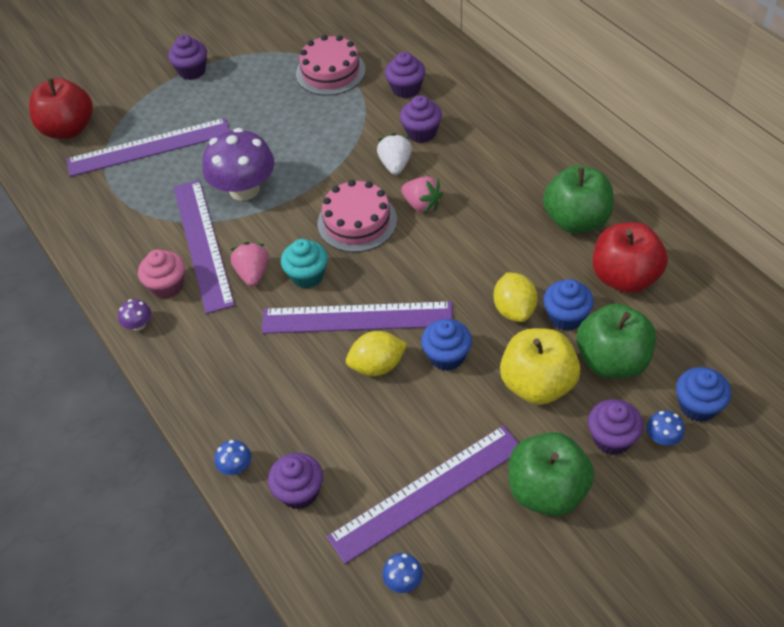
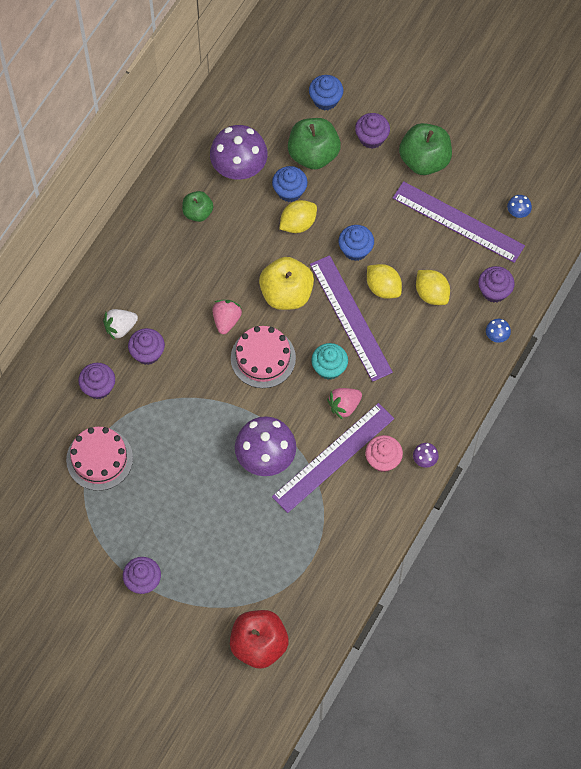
camera: 120 degrees left, 15 degrees up
purple ruler [67,118,230,177] -> none
white strawberry [377,133,412,175] -> white strawberry moved to [103,309,138,340]
yellow apple [500,328,581,405] -> yellow apple moved to [259,257,314,310]
green apple [543,165,614,233] -> green apple [182,191,213,222], size x0.59
red apple [593,222,668,293] -> purple mushroom [210,125,268,180]
blue mushroom [646,410,685,446] -> none
none -> yellow lemon [416,270,450,305]

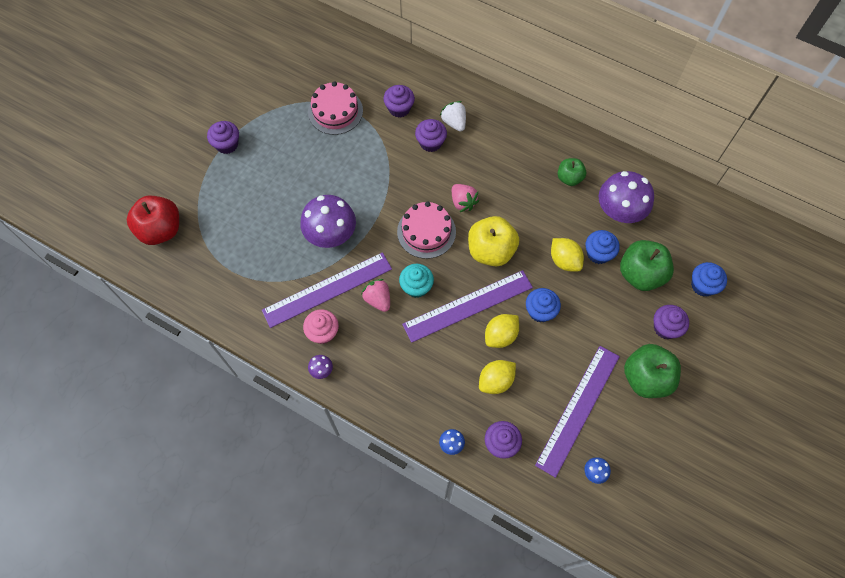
camera: 90 degrees right, 0 degrees up
pink strawberry [212,300,242,334] -> pink strawberry turned 45 degrees clockwise [452,184,480,212]
purple ruler [272,403,394,513] -> purple ruler turned 75 degrees counterclockwise [262,252,392,328]

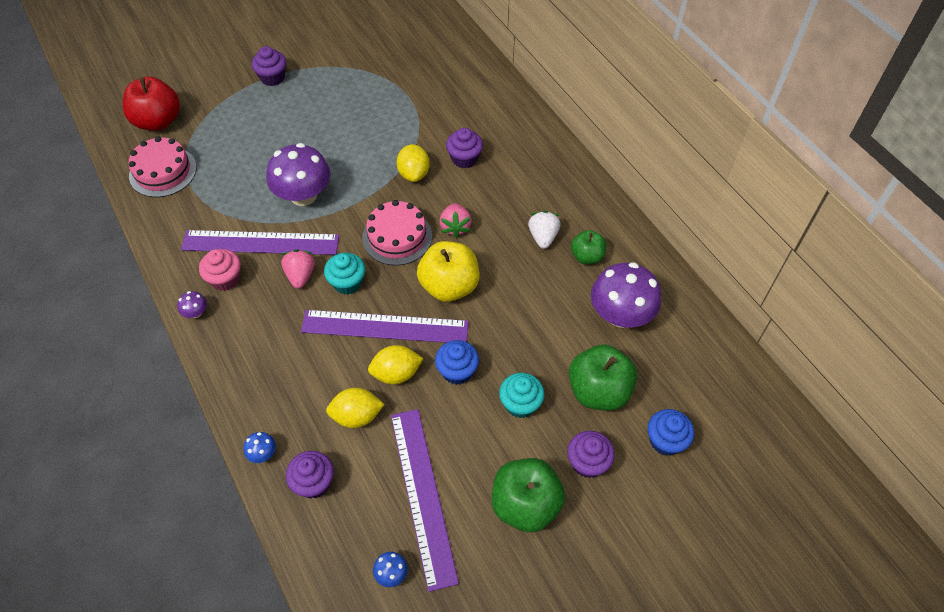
camera: 30 degrees right, 10 degrees down
pink cake [308,81,363,135] -> pink cake moved to [129,136,197,197]
purple cupcake [383,85,415,118] -> none
white strawberry [440,101,466,132] -> white strawberry moved to [528,211,560,249]
purple ruler [535,346,620,478] -> purple ruler turned 75 degrees counterclockwise [391,409,459,592]
yellow lemon [551,238,584,272] -> yellow lemon moved to [396,144,430,182]
blue cupcake [586,230,620,264] -> none
none -> turquoise cupcake [499,373,545,418]

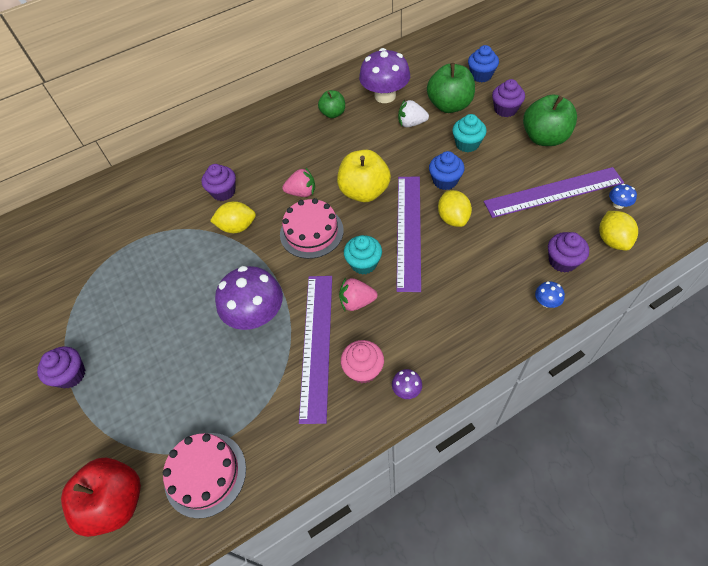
camera: 85 degrees left, 0 degrees up
yellow lemon [326,388,385,428] -> yellow lemon moved to [599,211,638,251]
white strawberry [528,211,560,249] -> white strawberry moved to [398,100,429,127]

